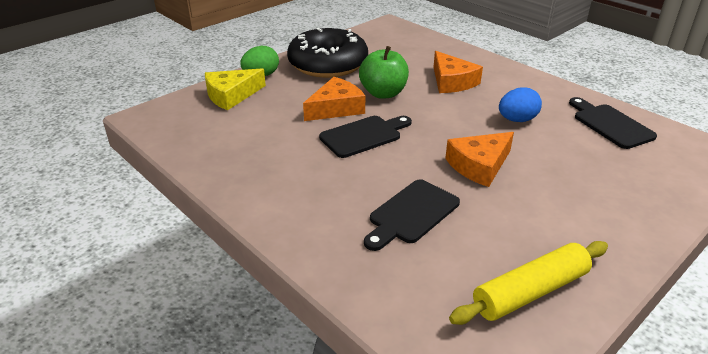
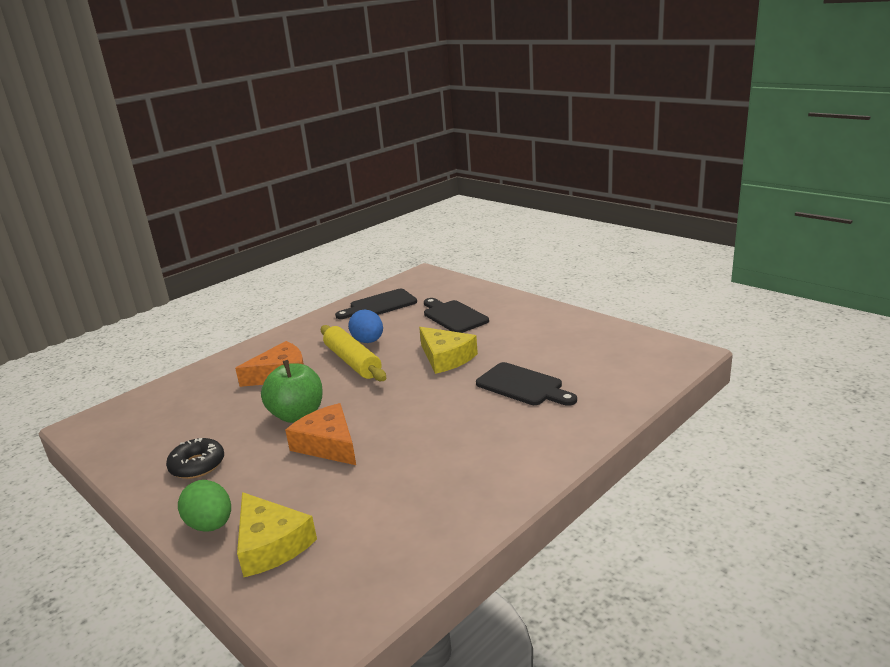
camera: 90 degrees left, 10 degrees down
black donut [287,28,368,78] -> black donut [166,438,224,479], size x0.47
black cutting board [319,116,412,158] -> black cutting board moved to [424,298,489,333]
orange cheese [445,132,514,187] -> yellow cheese [419,327,478,374]
yellow rolling pin [449,241,608,325] -> yellow rolling pin moved to [321,325,386,381]

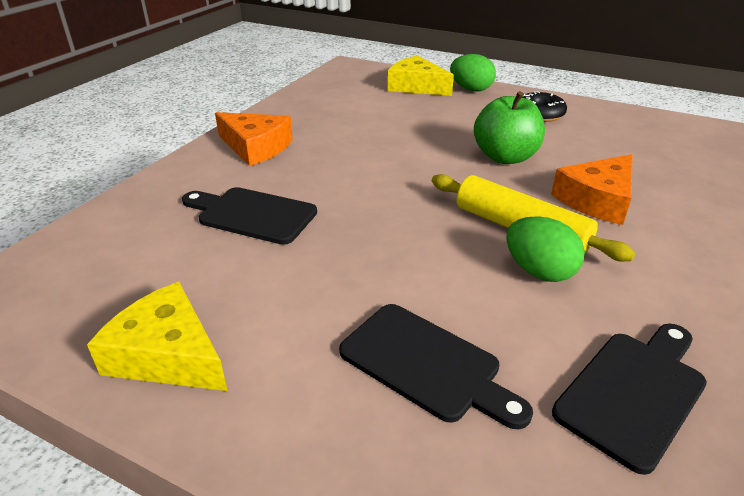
camera: 160 degrees right, 10 degrees up
orange cheese [285,403,356,465] -> orange cheese moved to [215,112,293,166]
blue egg [348,310,383,343] -> green egg [506,216,585,282]
yellow cheese [419,327,478,374] -> yellow cheese moved to [87,282,228,391]

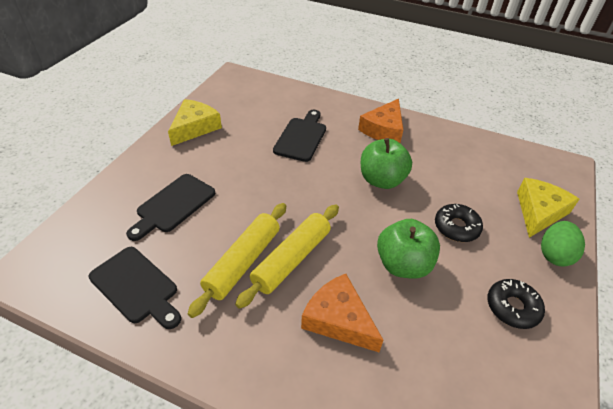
camera: 85 degrees right, 10 degrees up
green egg [506,216,585,282] -> yellow rolling pin [188,203,286,318]
none -> green apple [361,138,412,189]
none -> black donut [435,204,483,242]

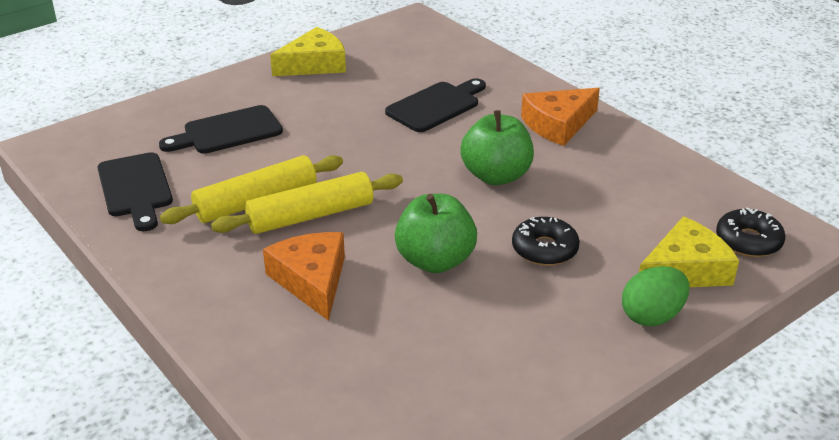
camera: 30 degrees right, 10 degrees down
black donut [487,279,545,329] -> black donut moved to [716,208,785,257]

